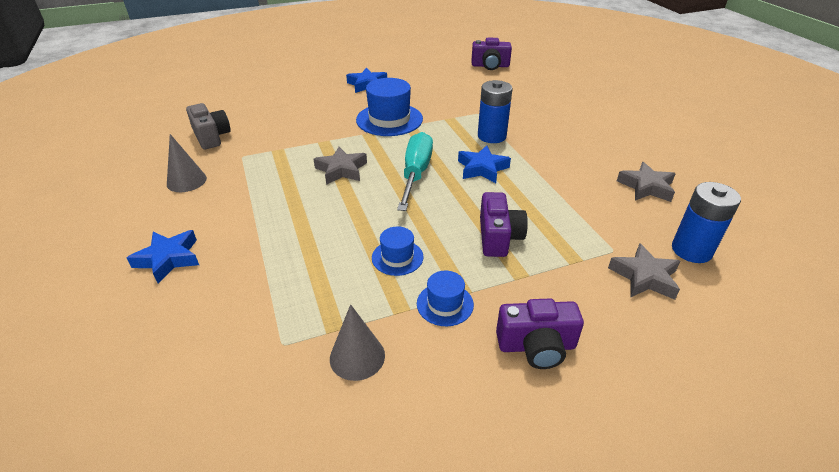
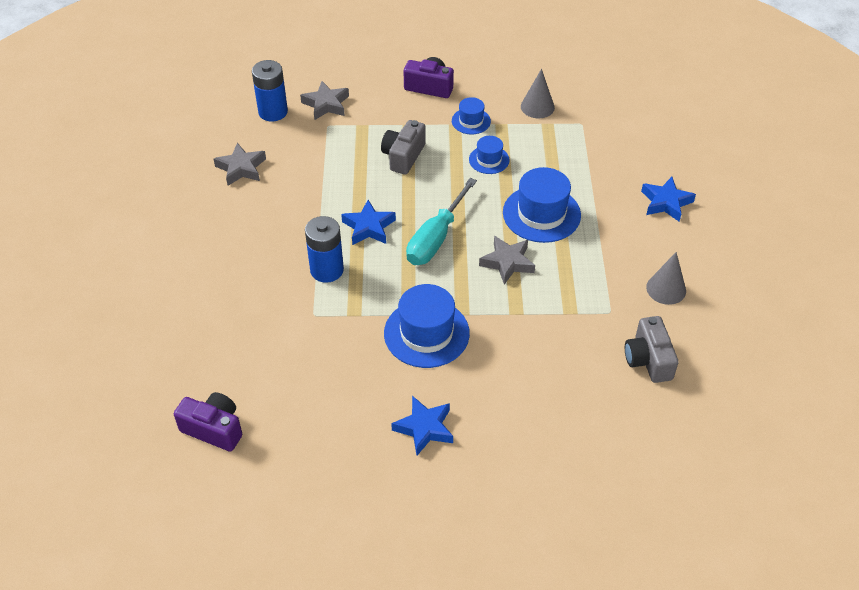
camera: 160 degrees left, 10 degrees up
purple camera [480,192,528,257] -> grey camera [381,120,426,175]
none -> blue hat [503,167,581,243]

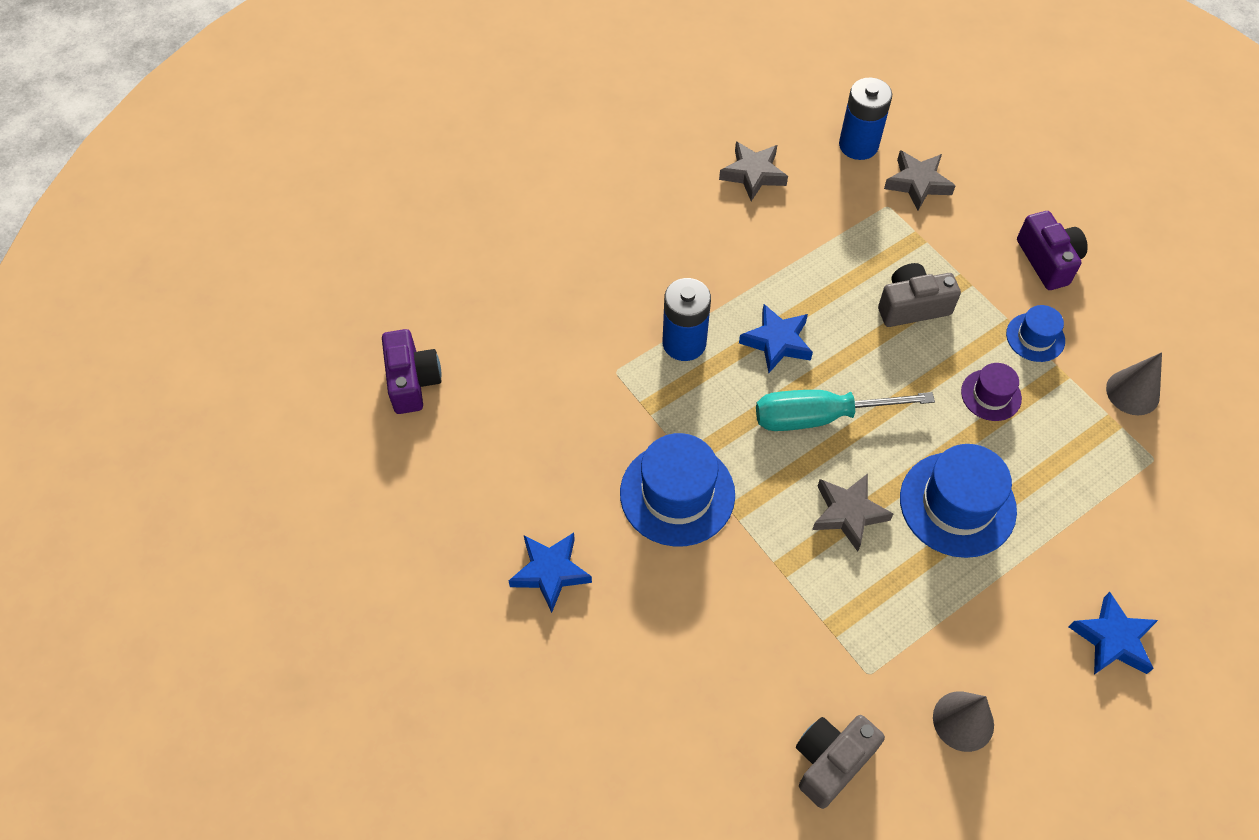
camera: 55 degrees right, 10 degrees up
blue hat [469,136,509,174] -> purple hat [961,363,1022,421]

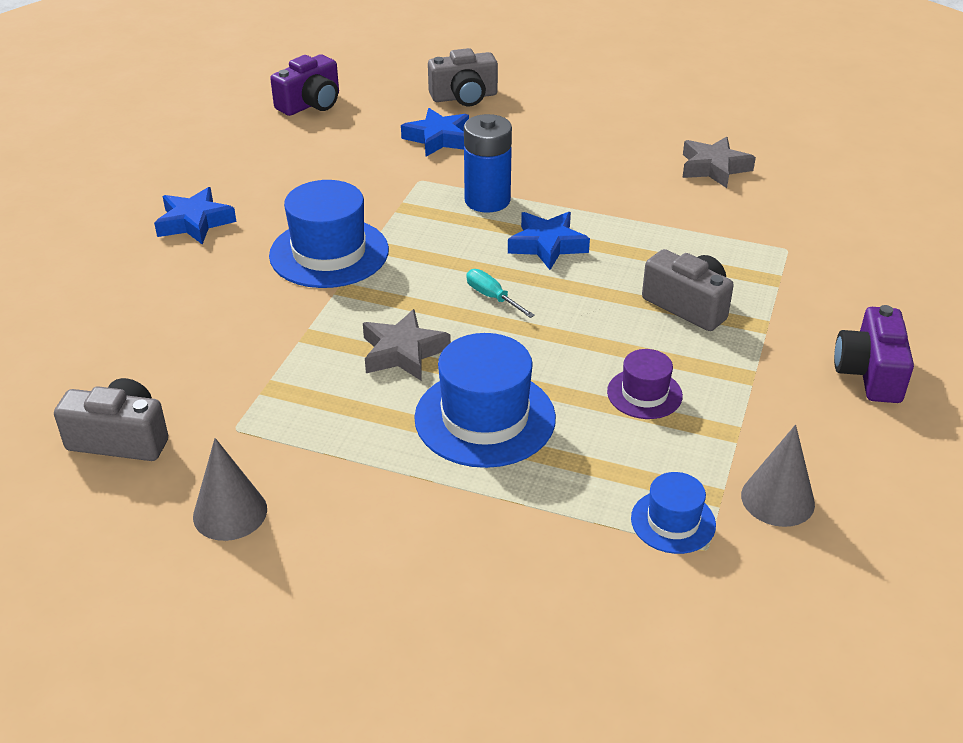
camera: 55 degrees right, 20 degrees down
turquoise screwdriver [756,390,935,431] -> turquoise screwdriver [467,269,535,318], size x0.47
blue battery [839,78,892,160] -> none
grey star [884,150,955,210] -> none
blue hat [1006,305,1065,362] -> blue hat moved to [631,472,716,554]
purple camera [1017,211,1088,290] -> purple camera turned 150 degrees clockwise [834,305,914,403]
blue star [1069,592,1158,675] -> blue star moved to [401,108,469,157]
none -> grey camera [428,48,498,106]

